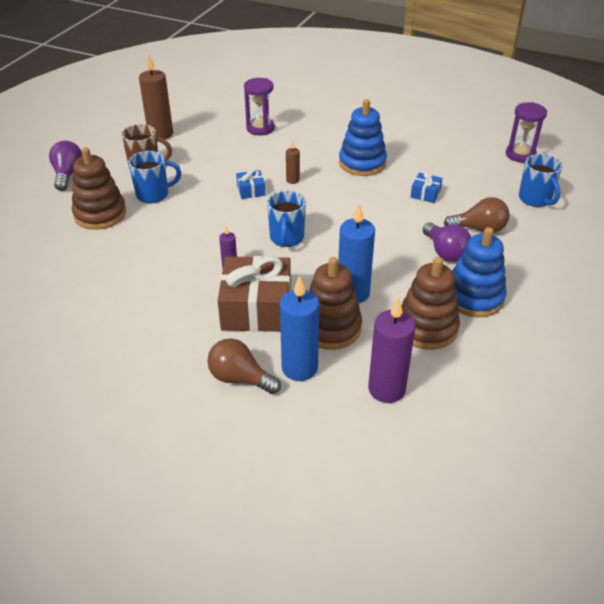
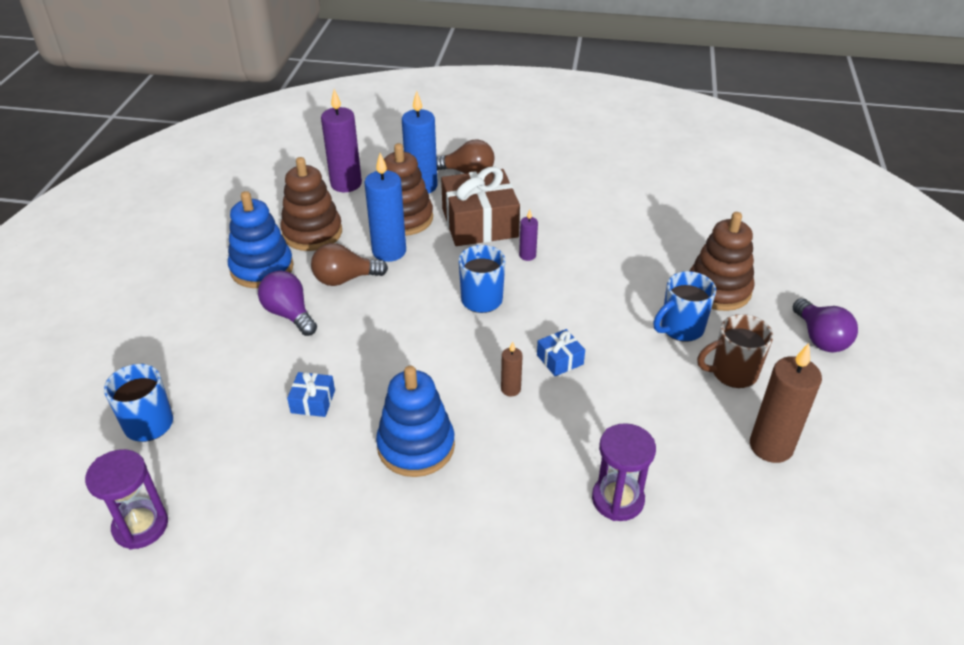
camera: 165 degrees right, 0 degrees up
brown light bulb [444,197,510,233] -> brown light bulb moved to [311,243,388,286]

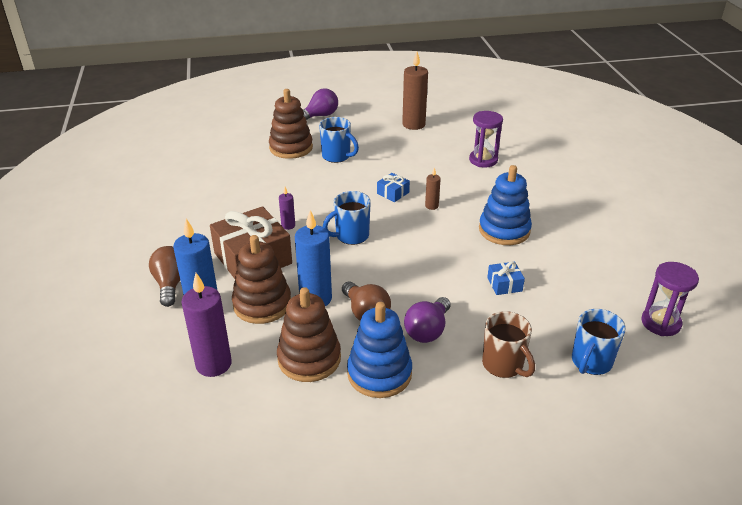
camera: 110 degrees left, 5 degrees down
brown mug [697,314,773,388] -> brown mug moved to [482,311,535,378]

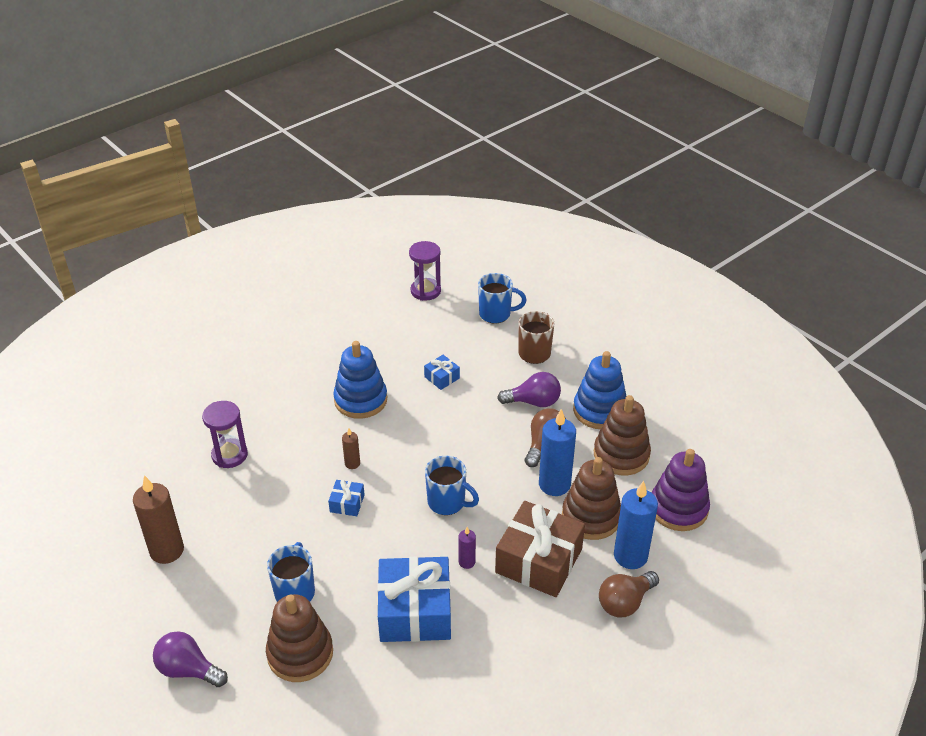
camera: 120 degrees left, 5 degrees up
purple candle [182,273,232,377] -> purple stacking toy [652,449,710,531]
none -> blue gift [377,557,451,642]

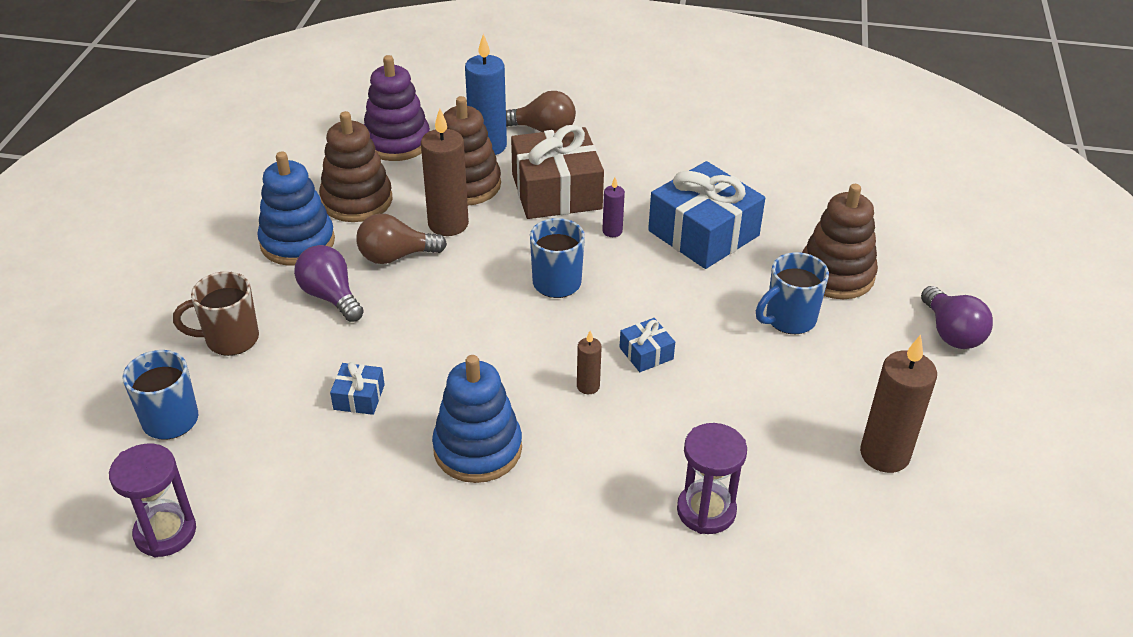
camera: 130 degrees left, 0 degrees up
blue candle [539,409,576,496] -> brown candle [421,109,469,236]

